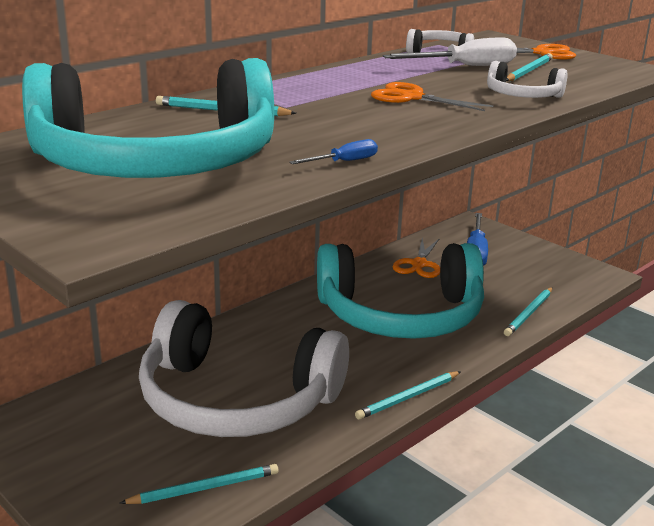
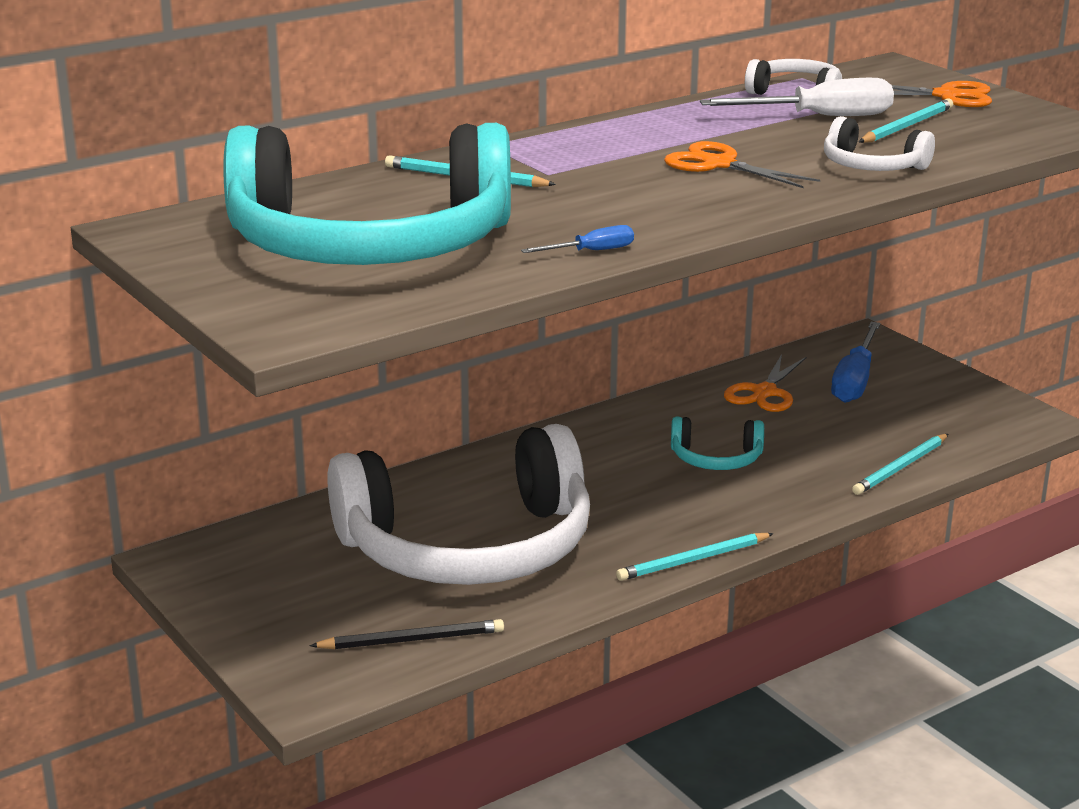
camera: 10 degrees right, 0 degrees up
turquoise pencil [120,464,279,504] -> black pencil [310,619,504,649]
white headphones [139,300,349,437] -> white headphones turned 45 degrees counterclockwise [327,424,590,585]
turquoise headphones [317,243,484,339] -> turquoise headphones [671,417,764,470], size x0.40

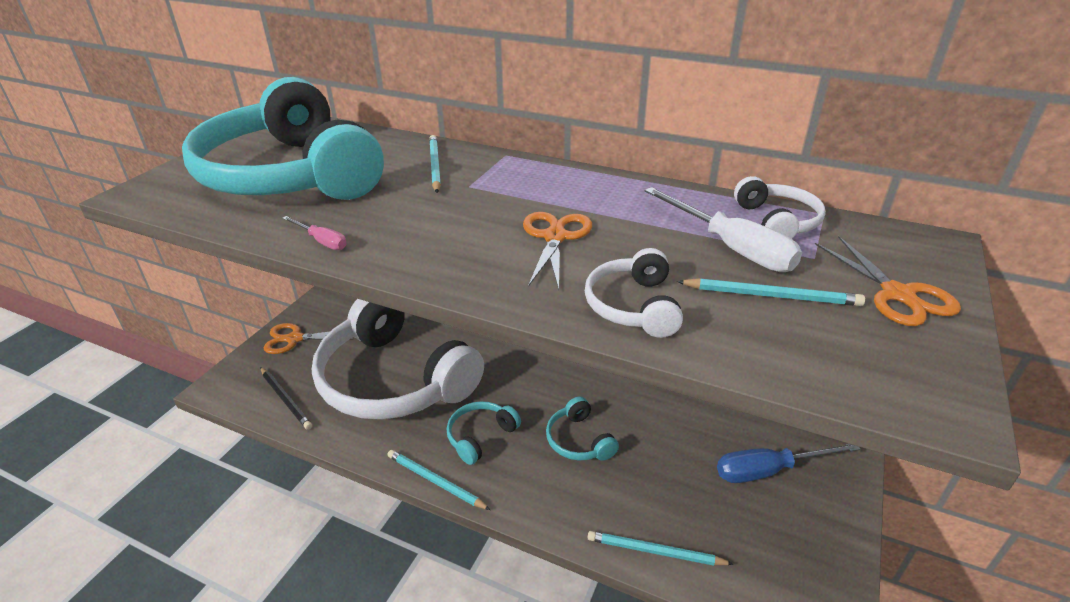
camera: 60 degrees right, 10 degrees up
blue screwdriver [521,225,634,253] -> pink screwdriver [282,216,347,250]
orange scissors [724,354,807,412] -> orange scissors moved to [263,323,354,354]
none -> turquoise headphones [447,401,521,465]

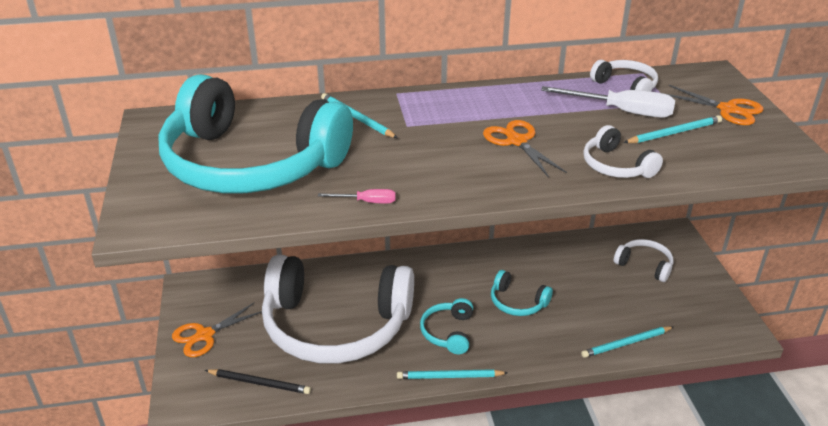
camera: 35 degrees left, 0 degrees up
blue screwdriver [717,444,860,483] -> white headphones [614,239,674,282]

